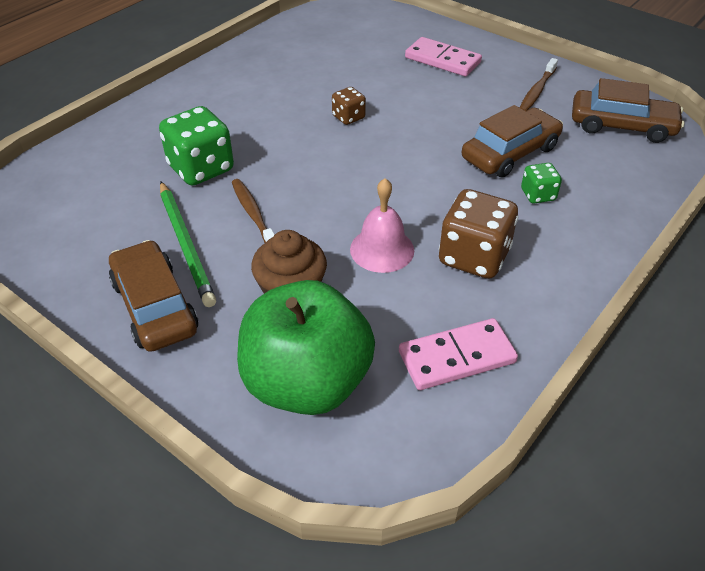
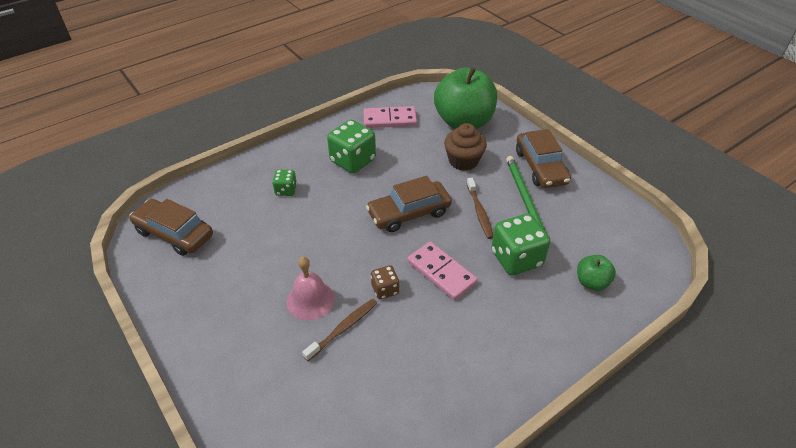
camera: 165 degrees left, 0 degrees up
pink bell [350,178,414,273] -> pink bell moved to [287,257,335,320]
pink domino [405,37,482,76] -> pink domino moved to [407,242,478,300]
brown dice [439,189,518,279] -> green dice [327,120,376,173]
brown car [462,105,563,178] -> brown car moved to [366,176,452,232]
brown toothbrush [520,58,558,111] -> brown toothbrush moved to [302,299,377,361]
none -> green apple [577,255,616,291]

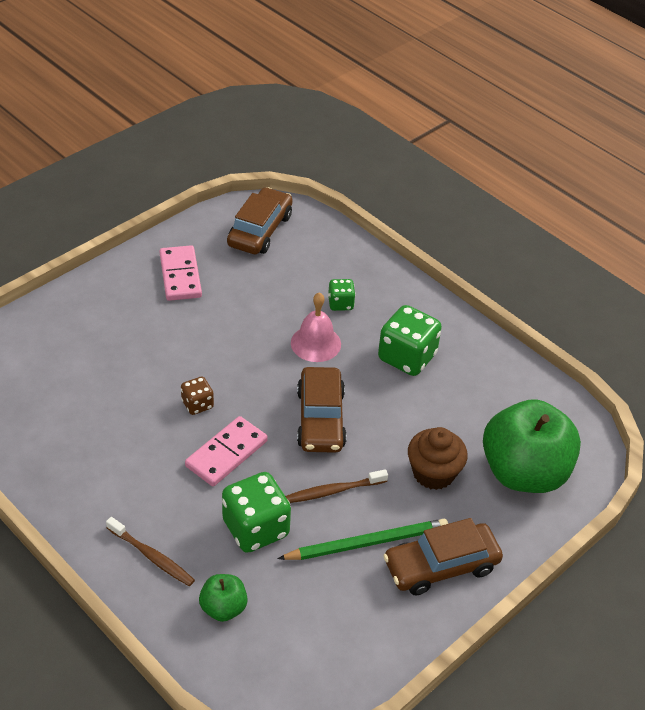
camera: 80 degrees right, 0 degrees up
pink bell [287,257,335,320] -> pink bell moved to [291,292,341,362]
brown toothbrush [302,299,377,361] -> brown toothbrush moved to [106,517,195,586]
pink domino [363,106,417,128] -> pink domino moved to [160,245,202,301]
brown car [366,176,452,232] -> brown car turned 150 degrees counterclockwise [297,367,347,453]

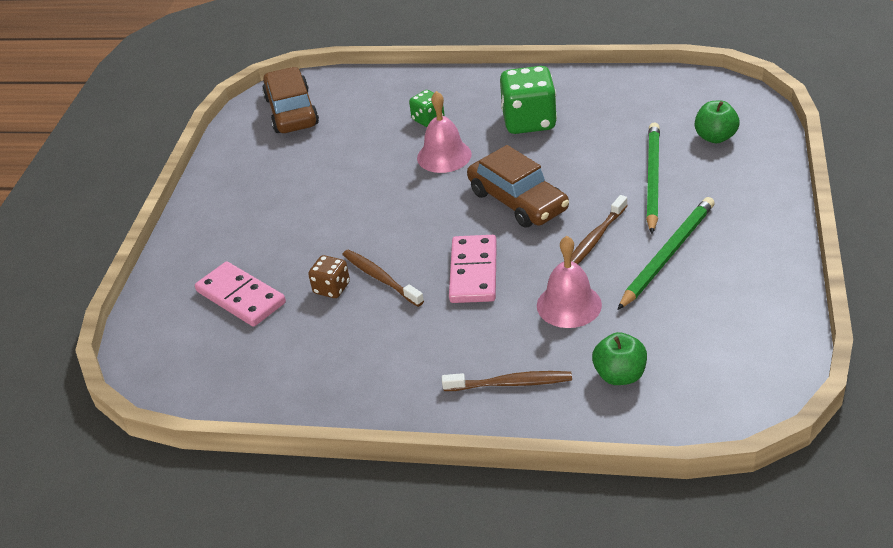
camera: 30 degrees left, 5 degrees down
pink domino [160,245,202,301] -> pink domino moved to [195,261,286,327]
brown dice [181,377,214,415] -> brown dice moved to [308,255,350,298]
green dice [222,472,291,553] -> pink bell [537,236,602,328]
brown car [383,518,503,595] -> none
brown cupcake [408,427,468,490] -> green pencil [646,122,660,234]
green apple [483,399,581,493] -> green apple [695,100,740,143], size x0.45
none -> brown toothbrush [342,249,424,307]

